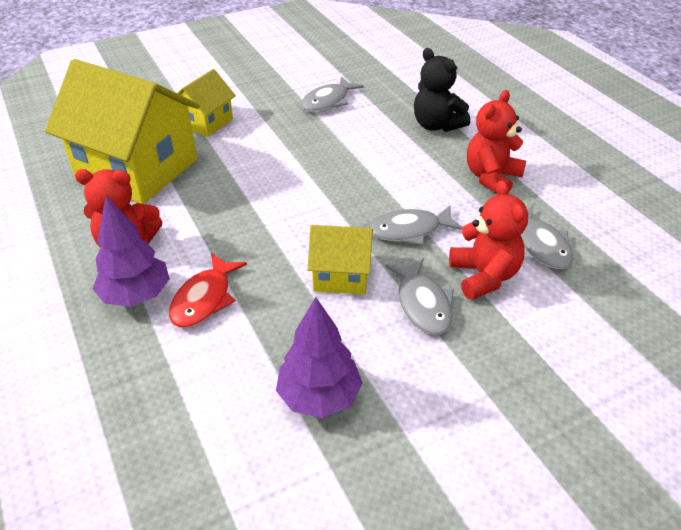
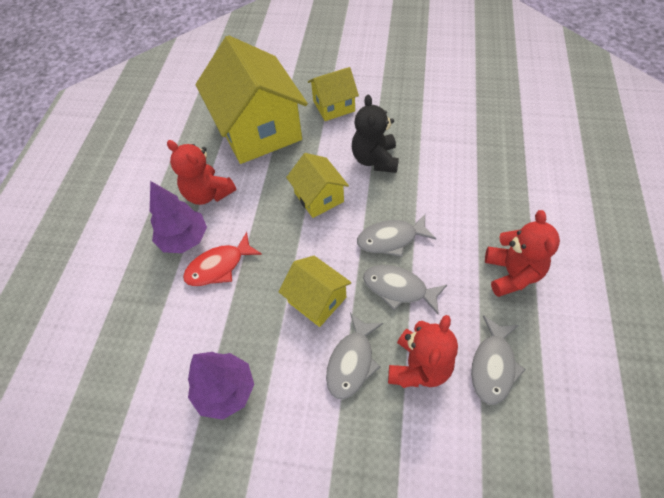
camera: 40 degrees right, 15 degrees up
grey fish [301,76,364,112] -> grey fish moved to [357,214,436,257]
black teddy bear [414,48,470,132] -> black teddy bear moved to [352,95,399,173]
red teddy bear [467,90,526,193] -> red teddy bear turned 105 degrees clockwise [485,210,560,297]
none -> yellow house [286,153,349,218]

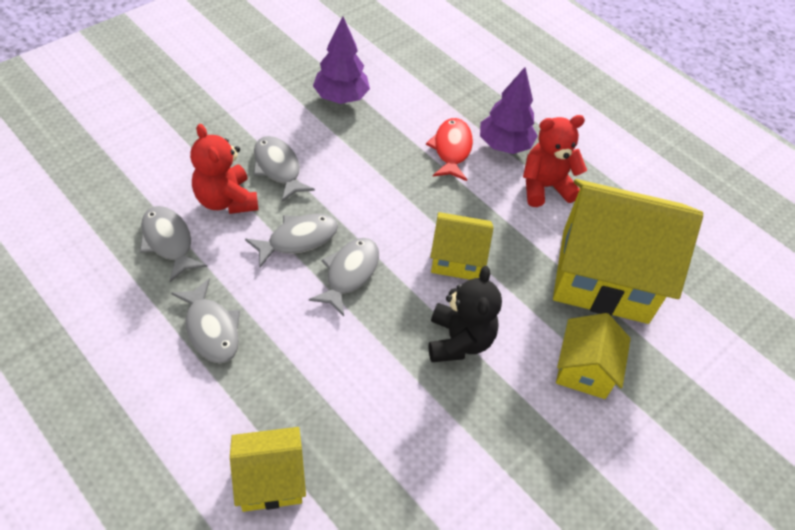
camera: 120 degrees right, 5 degrees down
yellow house [279,256,352,327] -> yellow house moved to [230,427,306,512]
black teddy bear [352,95,399,173] -> black teddy bear turned 60 degrees clockwise [429,266,502,362]
red teddy bear [485,210,560,297] -> grey fish [171,278,240,363]

